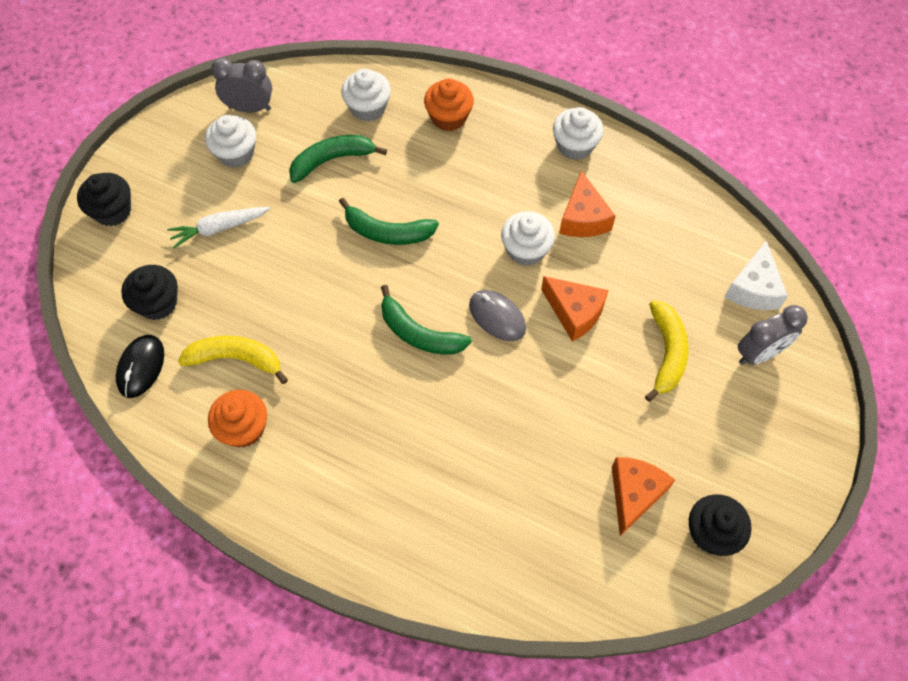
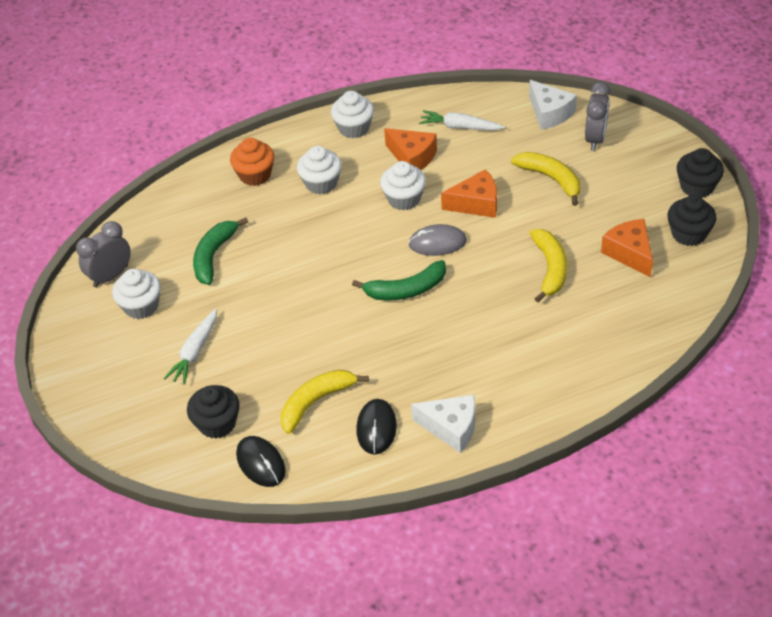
camera: 45 degrees left, 15 degrees down
black cupcake [77,173,131,226] -> black cupcake moved to [677,148,724,198]
orange cupcake [208,390,267,447] -> black mouse [356,399,397,455]
green banana [339,198,439,245] -> none
white cupcake [341,69,391,122] -> white cupcake moved to [297,146,342,195]
none -> white cheese [411,395,475,453]
none -> white carrot [419,110,505,130]
none -> yellow banana [530,229,567,303]

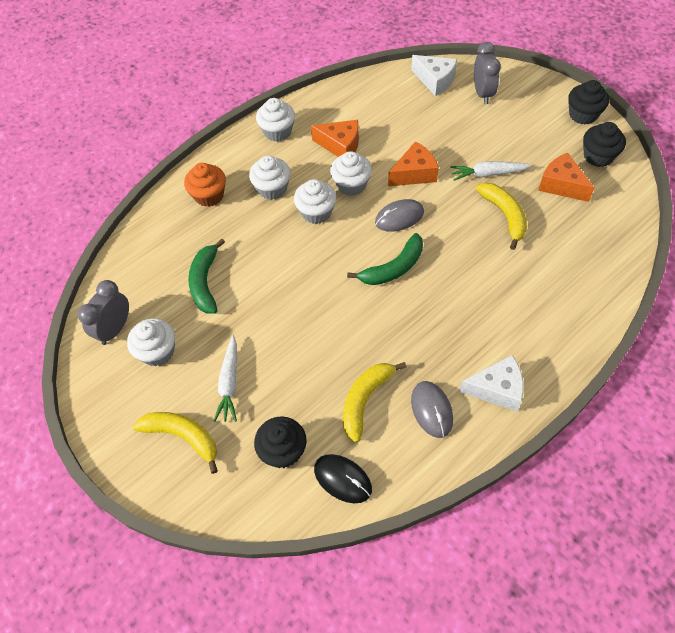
camera: 20 degrees left, 10 degrees up
black mouse [356,399,397,455] -> grey mouse [411,381,453,438]
white carrot [419,110,505,130] -> white carrot moved to [450,161,532,181]
yellow banana [511,152,580,206] -> yellow banana moved to [133,412,218,474]
none -> white cupcake [294,179,336,224]

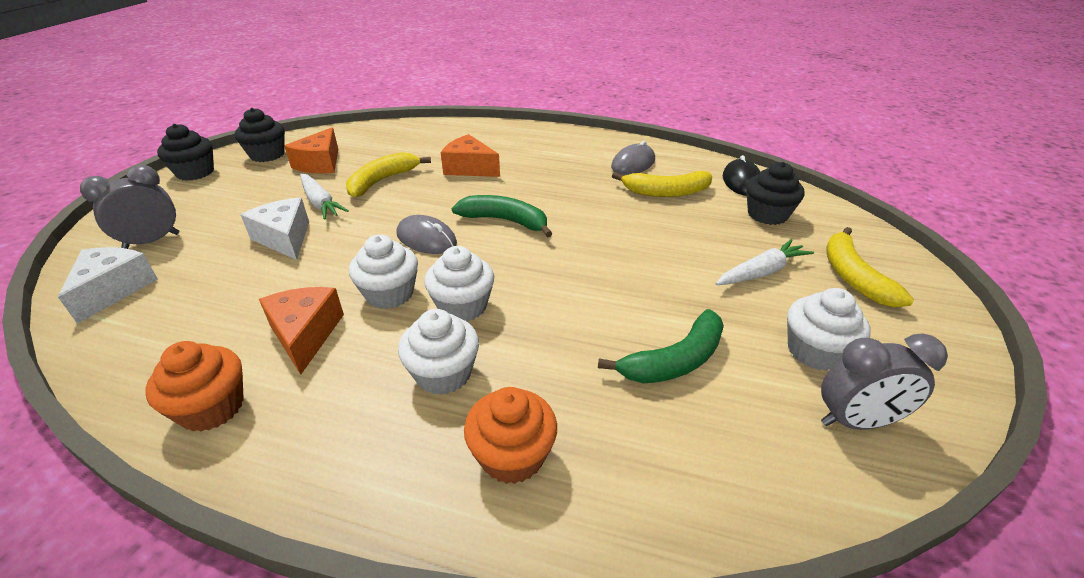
camera: 125 degrees left, 20 degrees down
white cupcake [256,98,295,141] -> none
orange cheese [388,141,439,186] -> orange cheese moved to [441,134,500,177]
white cheese [459,355,524,412] -> white cheese moved to [241,198,309,260]
none -> orange cupcake [145,341,244,432]

